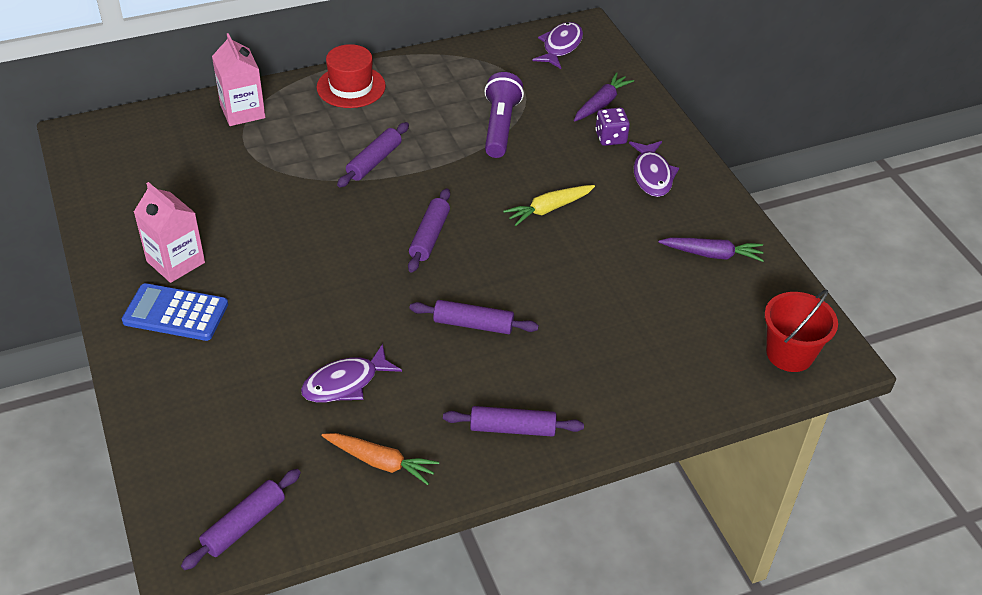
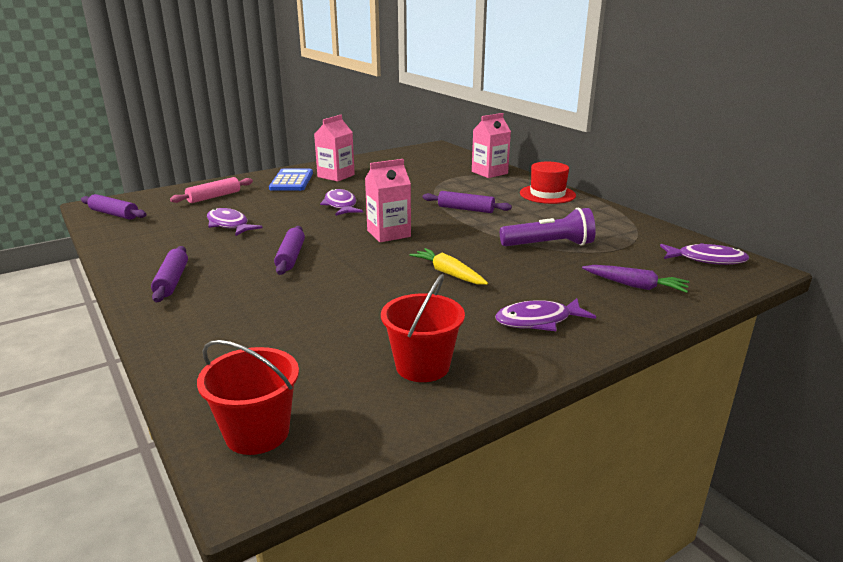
camera: 80 degrees right, 20 degrees down
orange carrot [322,433,439,485] -> none
purple rolling pin [408,188,450,273] -> pink carton [365,159,411,242]
purple dice [595,108,630,146] -> none
purple carrot [658,238,764,262] -> red bucket [381,274,465,382]
none -> pink rolling pin [170,177,253,203]
none -> purple fish [320,188,363,216]

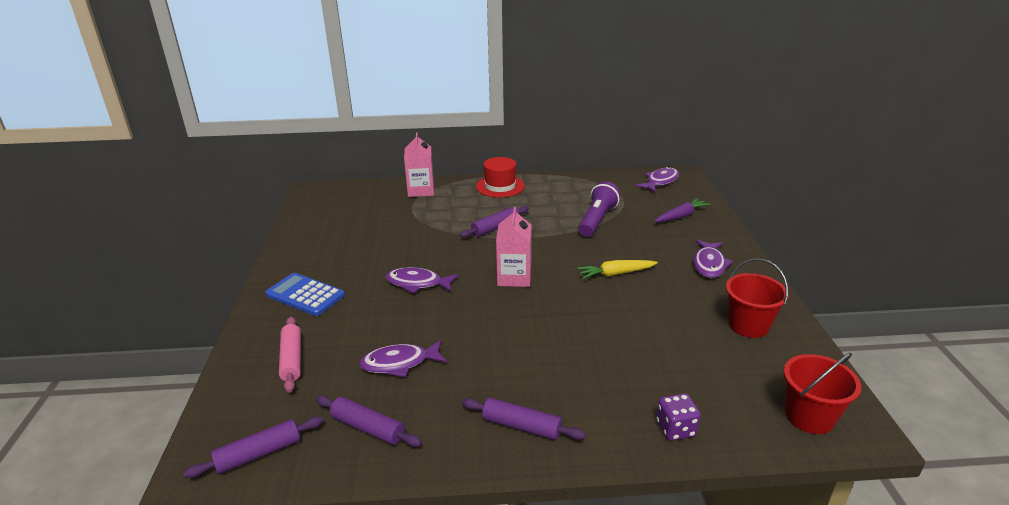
camera: 60 degrees left, 5 degrees up
purple rolling pin [274,226,305,275] -> purple rolling pin moved to [316,395,422,447]
pink carton [314,115,355,182] -> none
none -> purple dice [656,393,701,441]

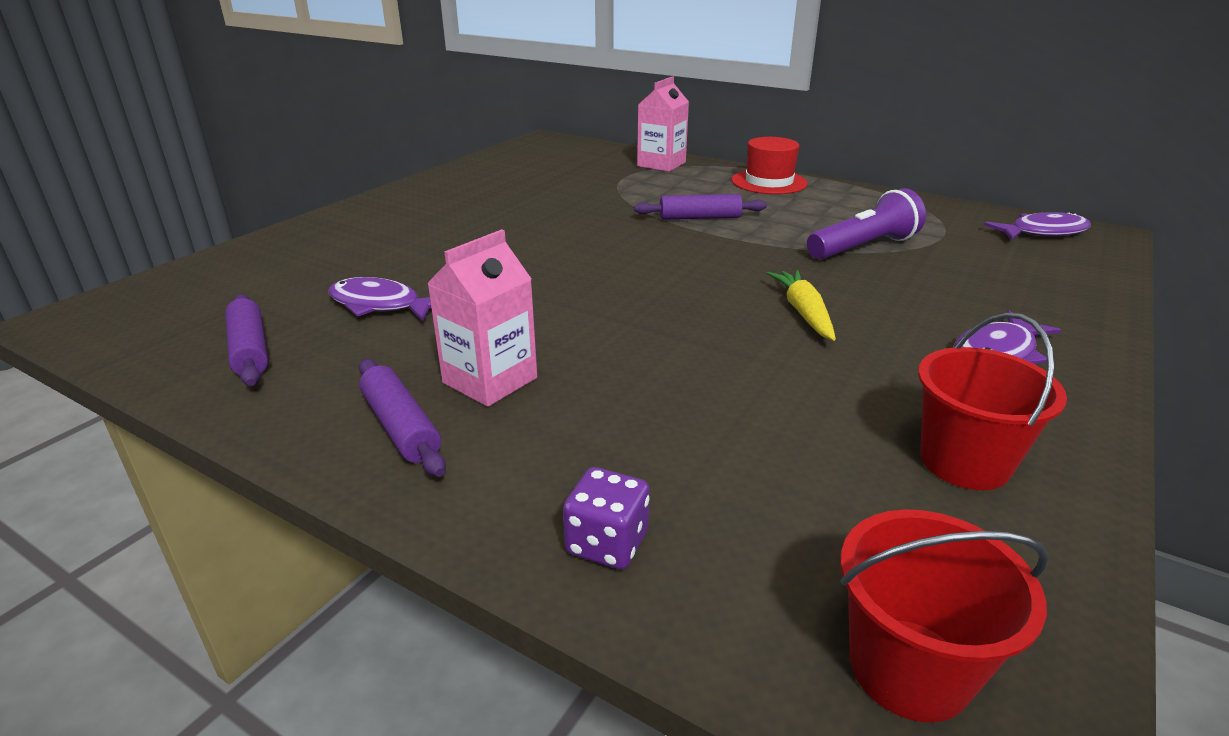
camera: 35 degrees right, 0 degrees up
purple rolling pin [184,416,323,478] -> none
blue calculator [265,273,345,316] -> none
pink rolling pin [279,317,301,393] -> none
purple fish [386,267,459,293] -> none
pink carton [496,207,532,287] -> pink carton moved to [427,229,537,407]
yellow carrot [577,260,658,279] -> yellow carrot turned 60 degrees clockwise [767,270,836,341]
purple carrot [654,198,711,222] -> none

